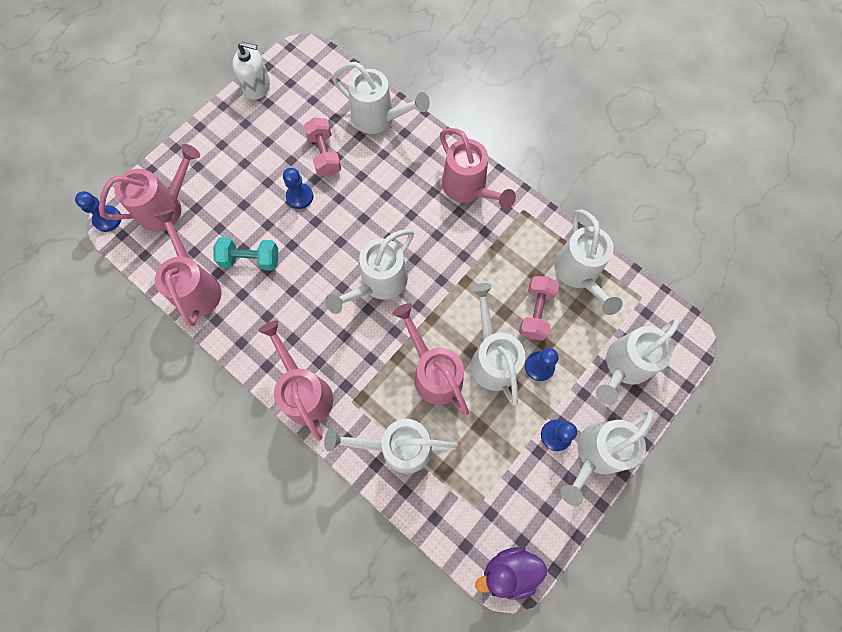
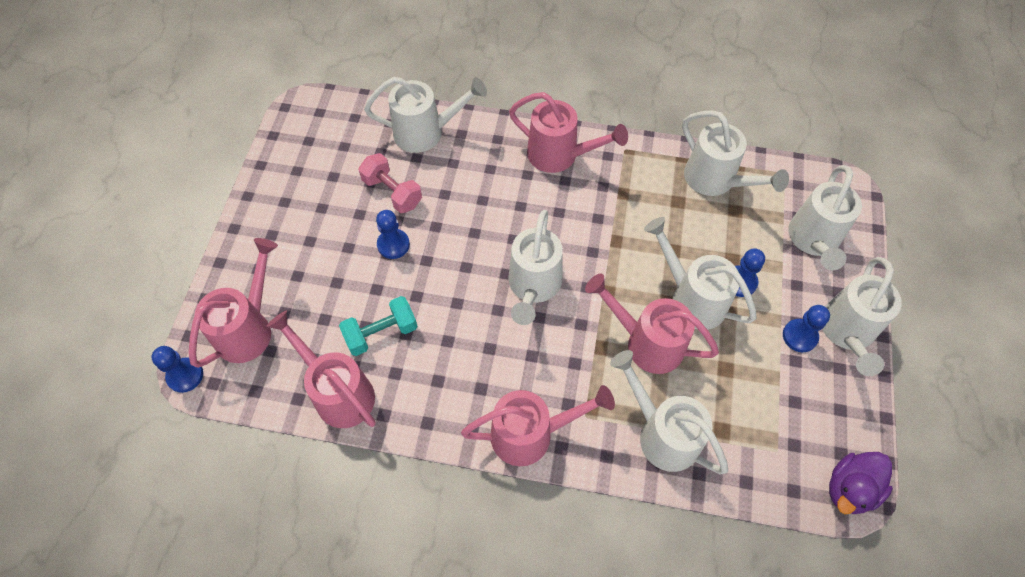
camera: 30 degrees left, 10 degrees down
white soap dispenser [232,41,270,100] -> none
pink watering can [258,321,333,441] -> pink watering can turned 135 degrees clockwise [461,385,615,466]
white watering can [324,419,458,474] -> white watering can turned 75 degrees clockwise [610,350,728,474]
pink dumbbell [519,276,559,340] -> none

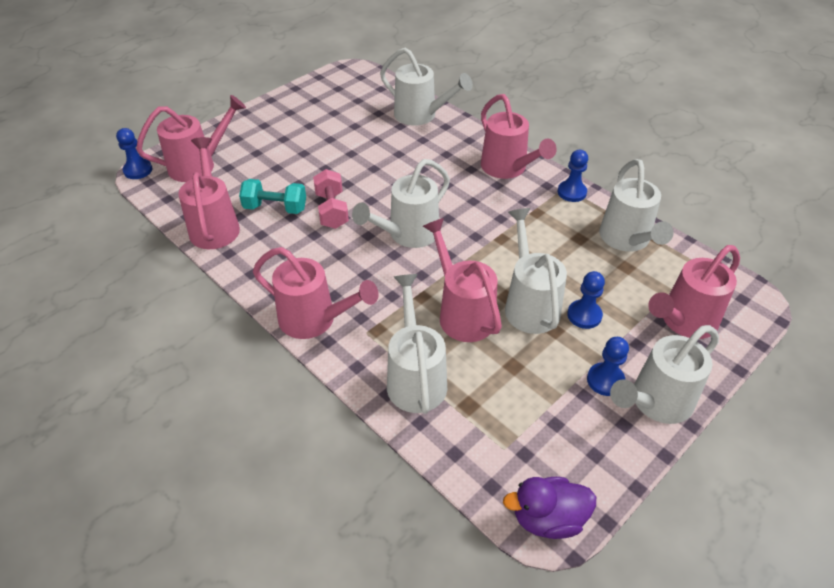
camera: 35 degrees right, 15 degrees down
pink dumbbell [359,153,422,213] -> pink dumbbell moved to [313,169,349,229]
blue pawn [376,210,410,259] -> blue pawn moved to [558,150,588,202]
white watering can [788,165,862,270] -> pink watering can [648,245,740,339]

